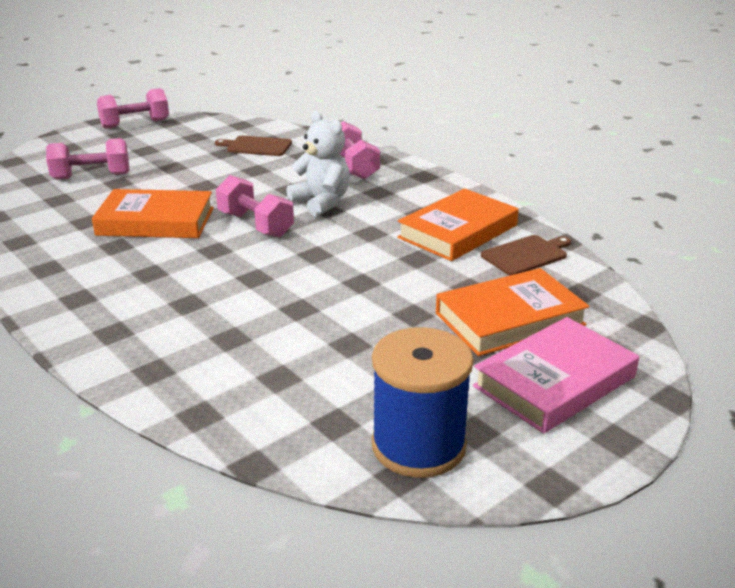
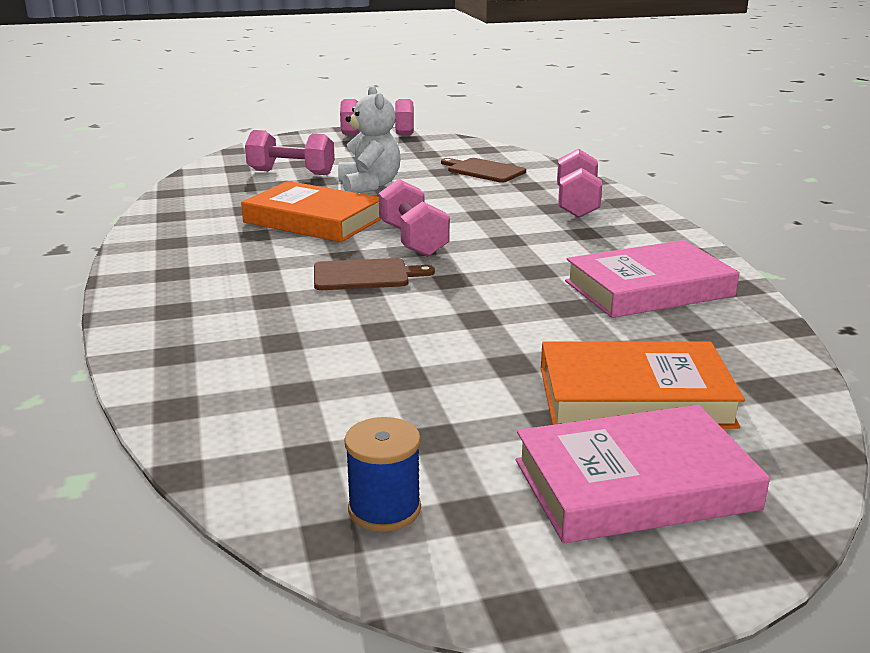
camera: 25 degrees right, 5 degrees down
white teddy bear [286,111,350,217] -> white teddy bear moved to [338,85,401,193]
blue spool [372,327,474,478] -> blue spool [344,417,421,532], size x0.56
orange book [397,189,519,261] -> pink book [565,240,739,318]
brown cutting board [481,235,571,275] -> brown cutting board moved to [314,258,435,290]

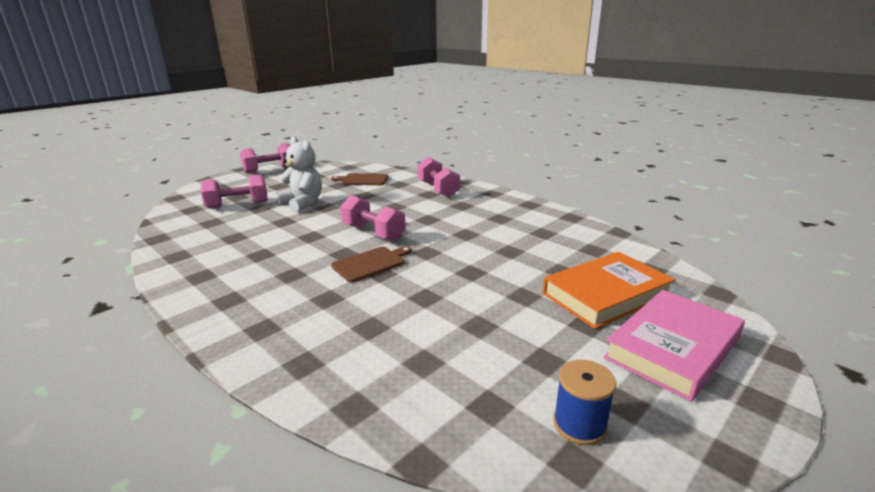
camera: 30 degrees left, 0 degrees up
orange book [241,181,381,242] -> none
pink book [565,240,739,318] -> none

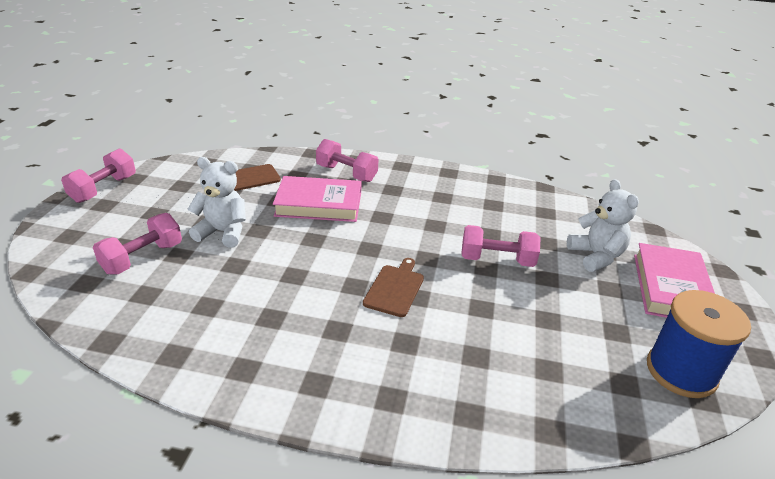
camera: 35 degrees left, 10 degrees up
pink dumbbell [340,195,406,241] -> pink dumbbell moved to [461,225,541,267]
orange book [543,252,675,329] -> white teddy bear [567,179,639,272]
blue spool [553,360,616,445] -> blue spool [647,290,751,398], size x1.80
none -> pink book [273,176,362,222]

